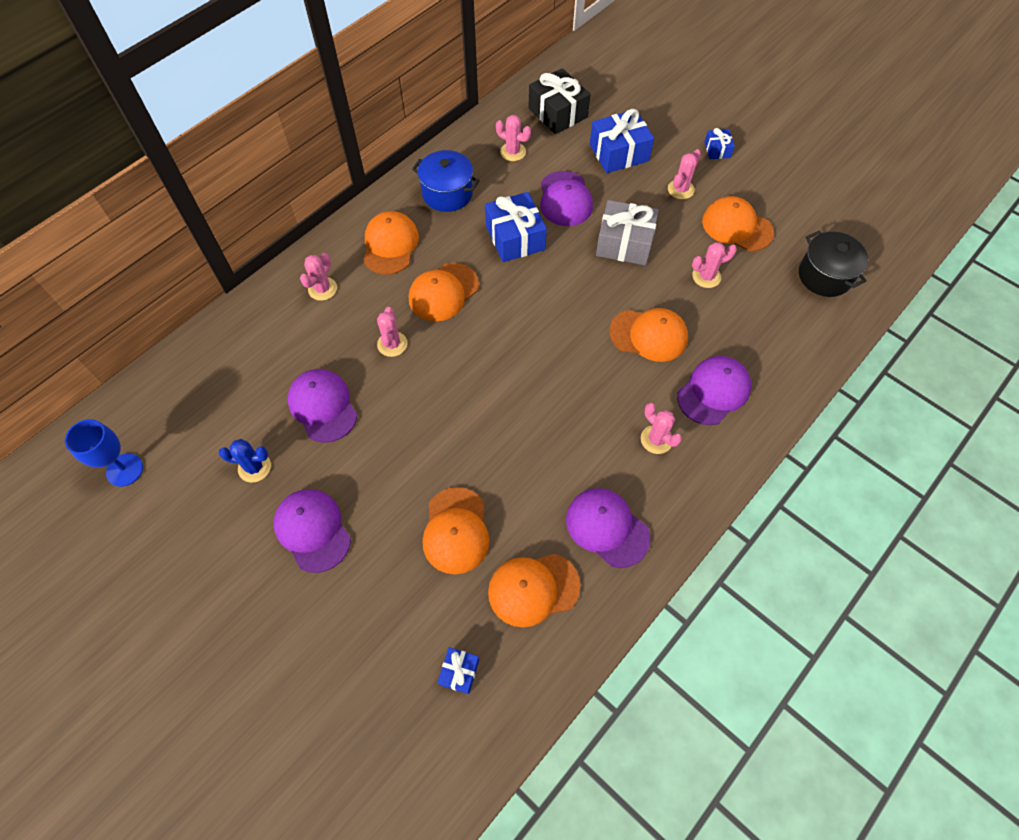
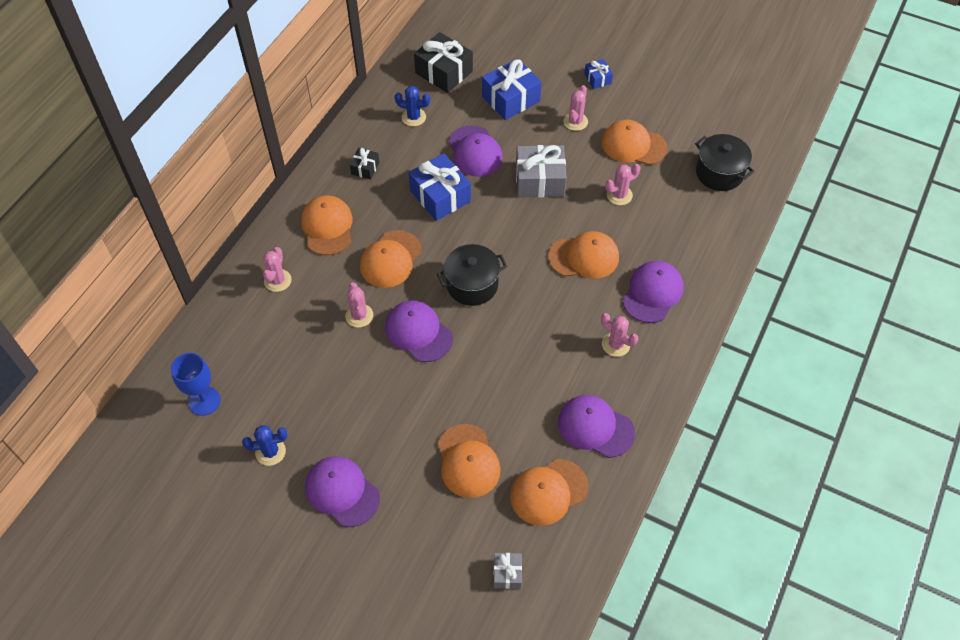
camera: 15 degrees left, 5 degrees down
blue goblet [65,419,143,487] -> blue goblet moved to [171,353,221,416]
purple cap [288,369,357,443] -> purple cap moved to [385,300,453,362]
blue pot [412,150,480,212] -> black gift [350,148,379,180]
blue gift [438,647,479,694] -> grey gift [494,553,522,589]
pink cactus [496,115,531,161] -> blue cactus [395,86,430,126]
none -> black pot [437,244,507,306]

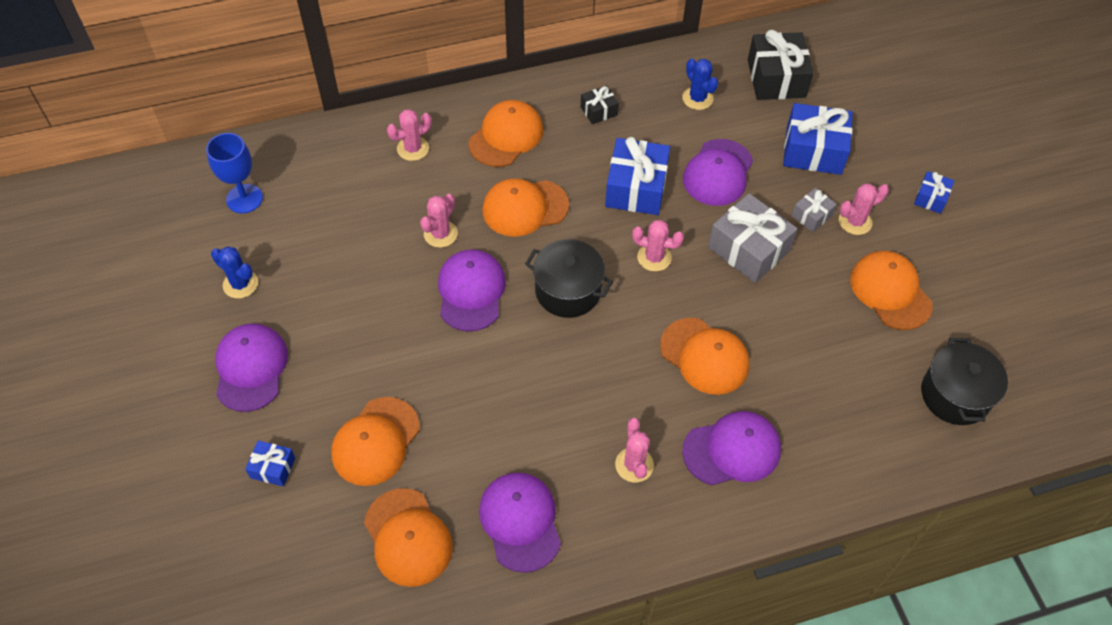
camera: 45 degrees right, 0 degrees up
grey gift [494,553,522,589] -> grey gift moved to [792,188,837,232]
orange cap [510,459,588,526] -> orange cap turned 135 degrees counterclockwise [364,488,453,587]
pink cactus [606,164,640,205] -> pink cactus moved to [632,220,684,272]
none -> blue gift [245,441,295,487]

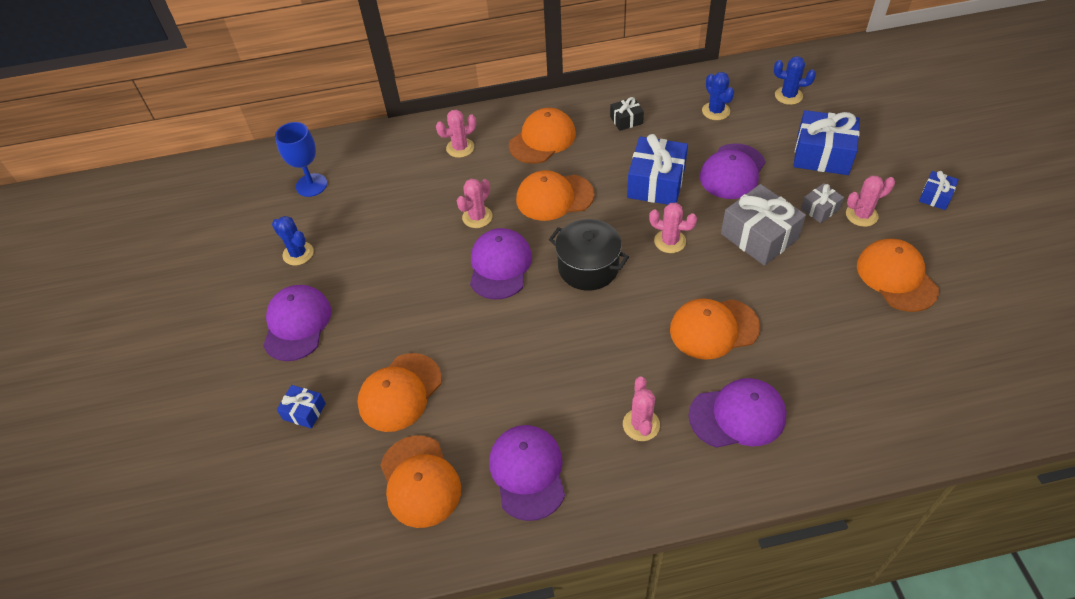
camera: 10 degrees right, 5 degrees down
orange cap [660,318,749,395] -> orange cap turned 120 degrees clockwise [670,299,760,360]
black gift [748,30,814,100] -> blue cactus [774,56,816,105]
black pot [921,338,1008,425] -> none

